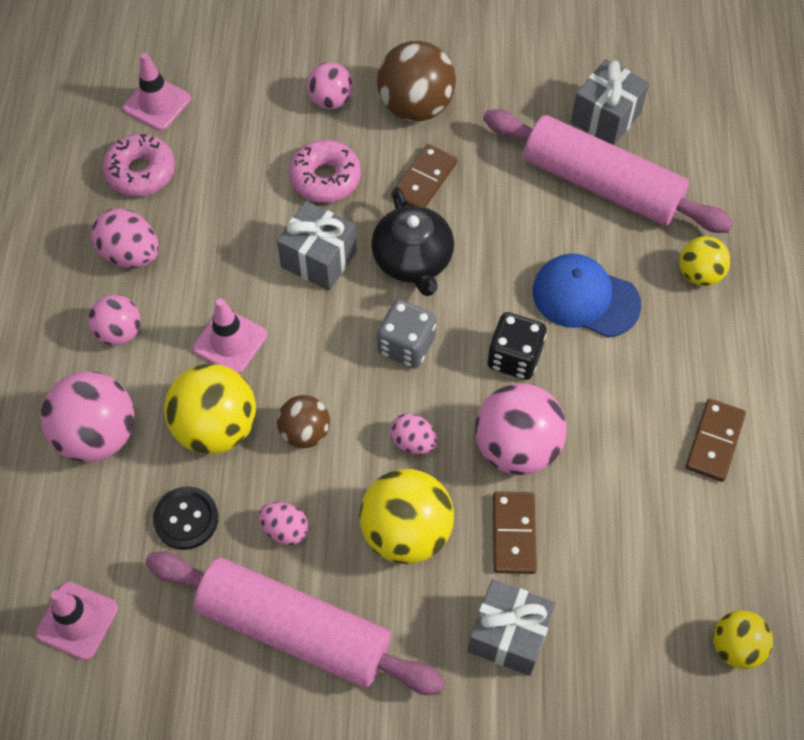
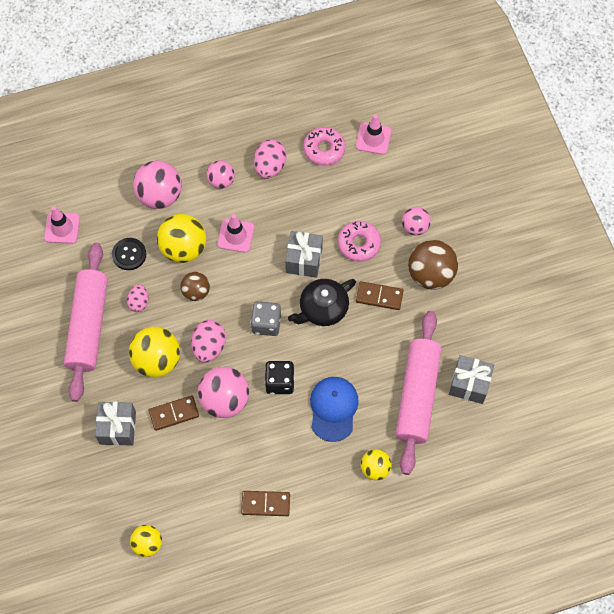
camera: 70 degrees right, 5 degrees up
pink egg [390,413,438,455] -> pink egg [191,320,226,363], size x1.57

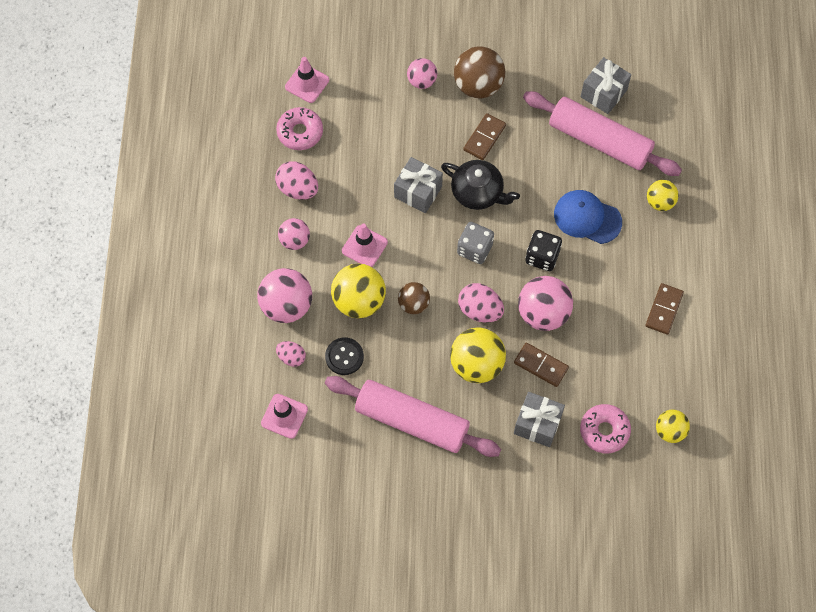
camera: 70 degrees left, 0 degrees up
pink egg [127,284,148,312] -> pink egg moved to [276,341,306,367]
brown domino [149,395,199,431] -> brown domino turned 60 degrees counterclockwise [514,343,569,387]
black teapot [288,279,356,326] -> black teapot turned 45 degrees counterclockwise [441,160,520,210]
pink donut [338,221,381,262] -> pink donut moved to [580,404,631,453]

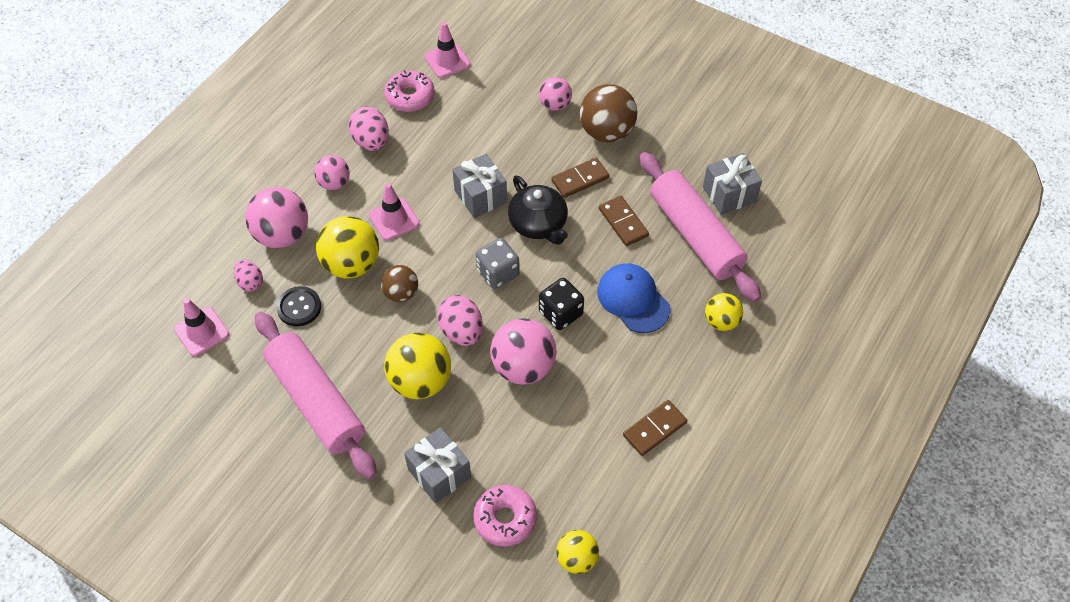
camera: 30 degrees right, 10 degrees down
brown domino [514,343,569,387] -> brown domino moved to [599,196,649,246]

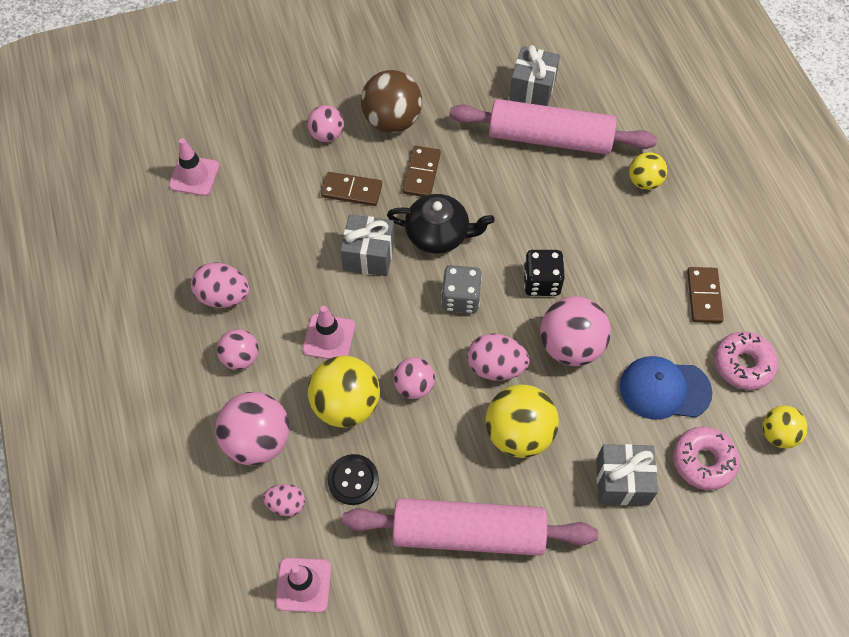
camera: 50 degrees left, 5 degrees up
brown ball [381,265,418,302] -> pink ball [393,357,435,399]
pink donut [384,70,434,112] -> pink donut moved to [714,332,778,390]
blue cap [597,263,670,333] -> blue cap moved to [620,356,712,420]
brown domino [599,196,649,246] -> brown domino moved to [321,172,382,206]

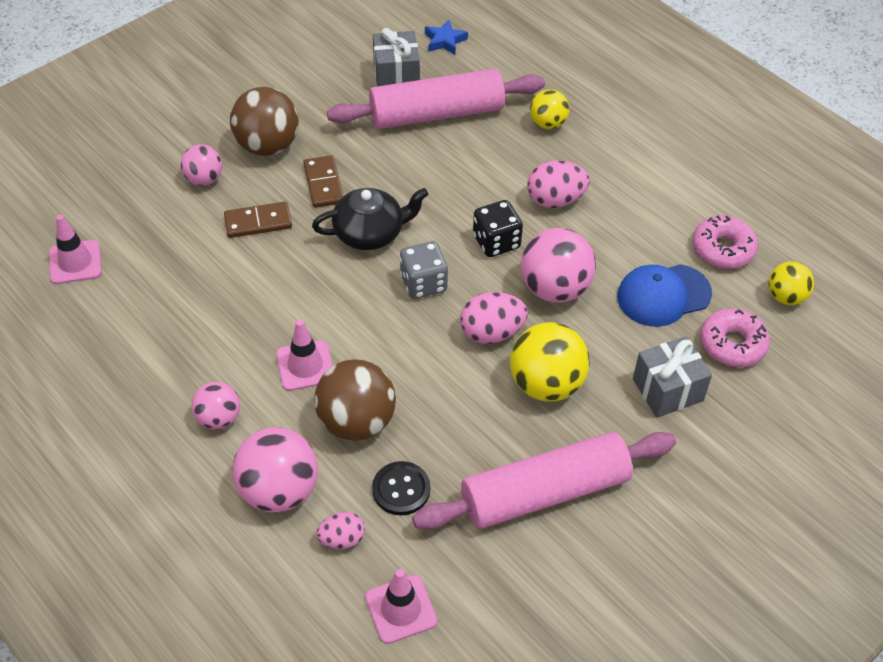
camera: 25 degrees left, 10 degrees down
pink egg [191,263,250,308] -> pink egg moved to [527,160,590,208]
yellow ball [308,356,380,428] -> brown ball [314,359,396,441]
grey gift [340,214,395,276] -> none
pink ball [393,357,435,399] -> none
brown domino [687,267,724,323] -> none
none -> blue star [425,20,468,54]

